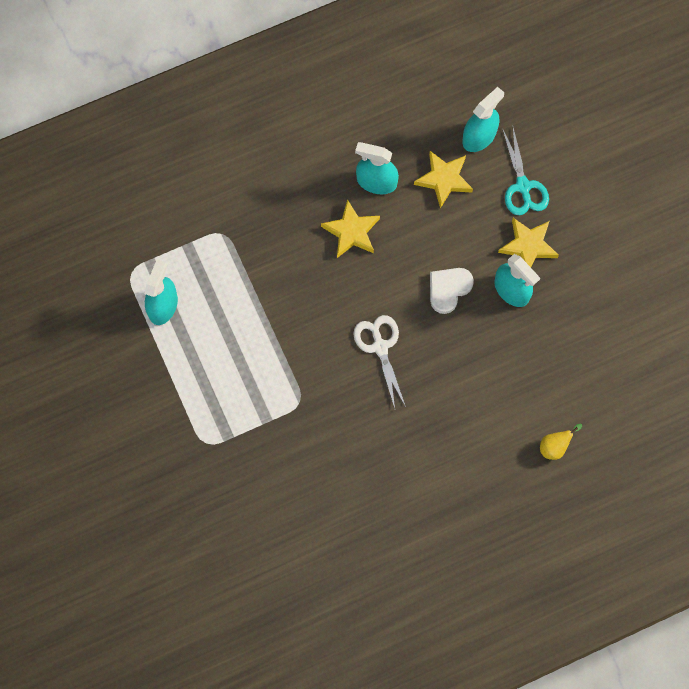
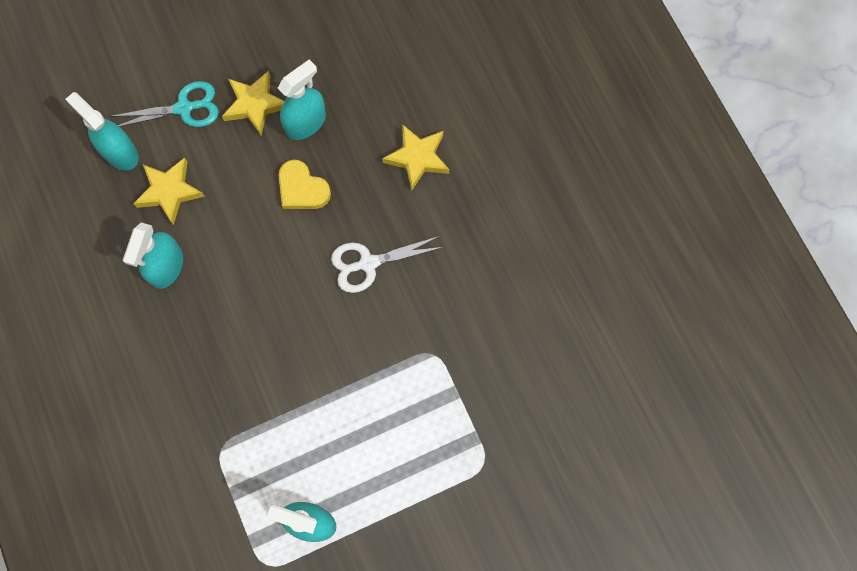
camera: 90 degrees left, 0 degrees up
yellow star [321,199,380,258] -> yellow star moved to [382,124,449,191]
white heart [430,268,474,314] -> yellow heart [279,160,331,209]
yellow pear [540,424,582,460] -> none

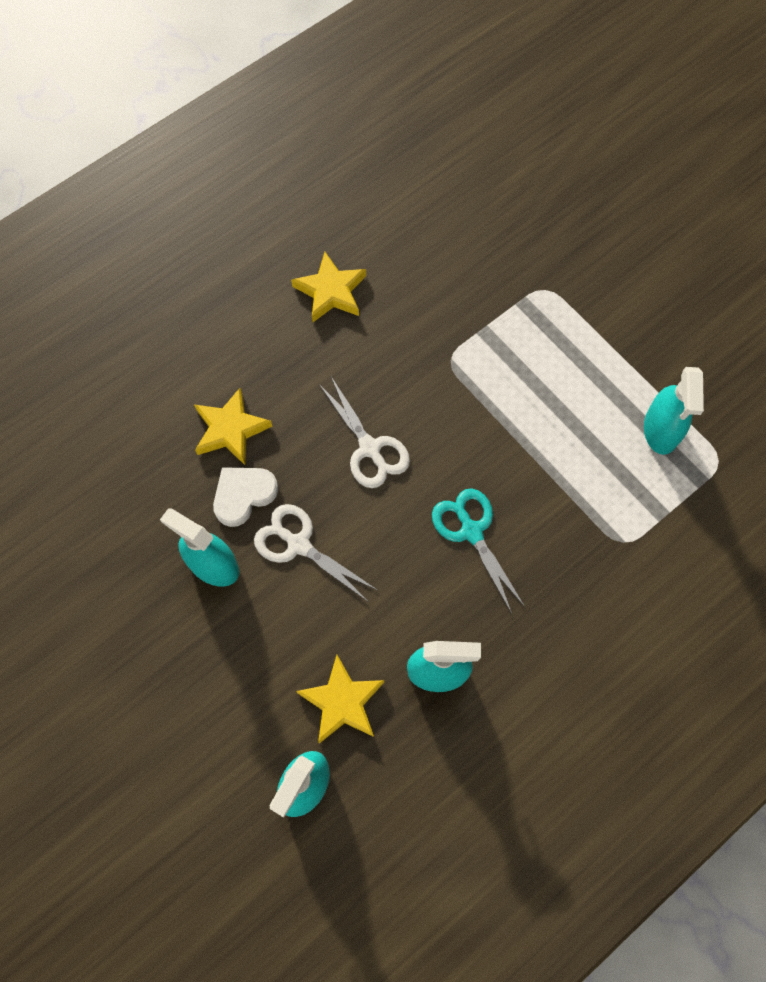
camera: 105 degrees left, 5 degrees down
turquoise scissors [109,81,219,127] -> turquoise scissors moved to [432,488,525,614]
yellow star [222,71,284,135] -> yellow star moved to [291,252,366,322]
yellow heart [279,160,331,209] -> white scissors [254,504,377,601]
none -> white heart [213,467,278,527]

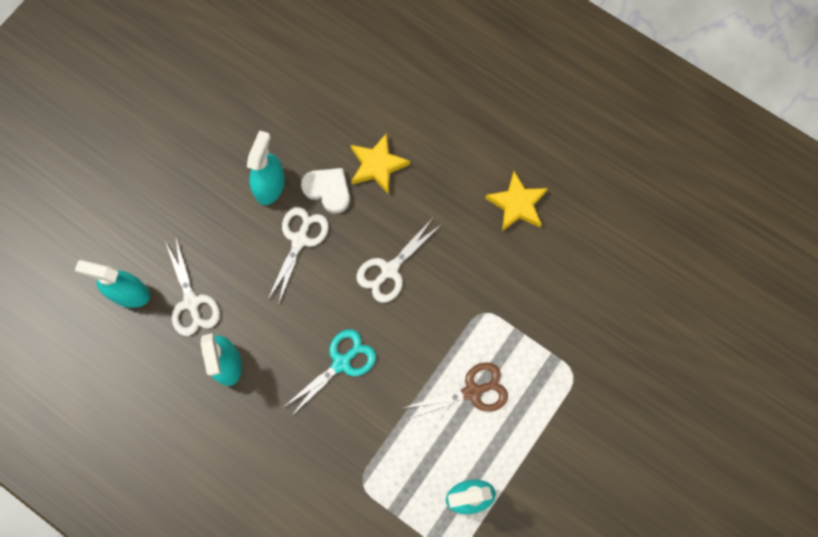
camera: 75 degrees right, 5 degrees up
yellow star [296,655,384,744] -> white scissors [165,239,220,336]
none -> brown scissors [404,362,508,420]

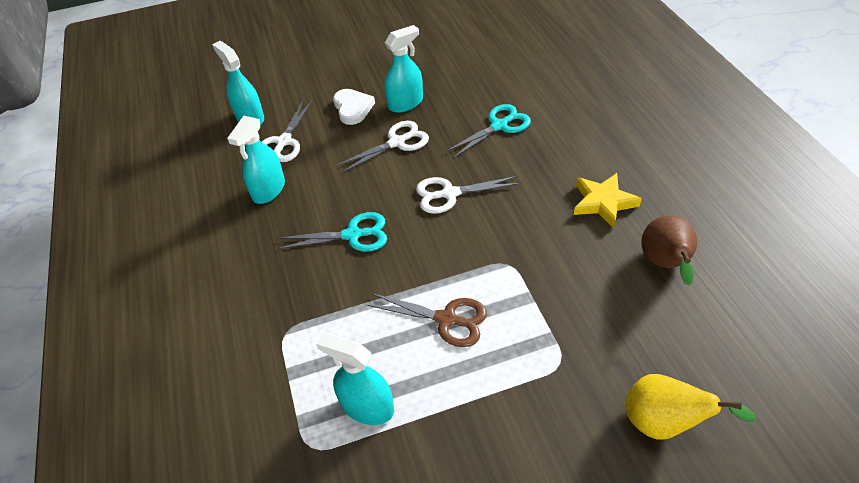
camera: 40 degrees right, 25 degrees down
white heart [301,168,350,214] -> white heart moved to [333,89,375,125]
yellow star [351,133,410,194] -> turquoise scissors [446,104,531,158]
none -> yellow pear [625,374,756,440]
none -> brown pear [641,215,697,286]

